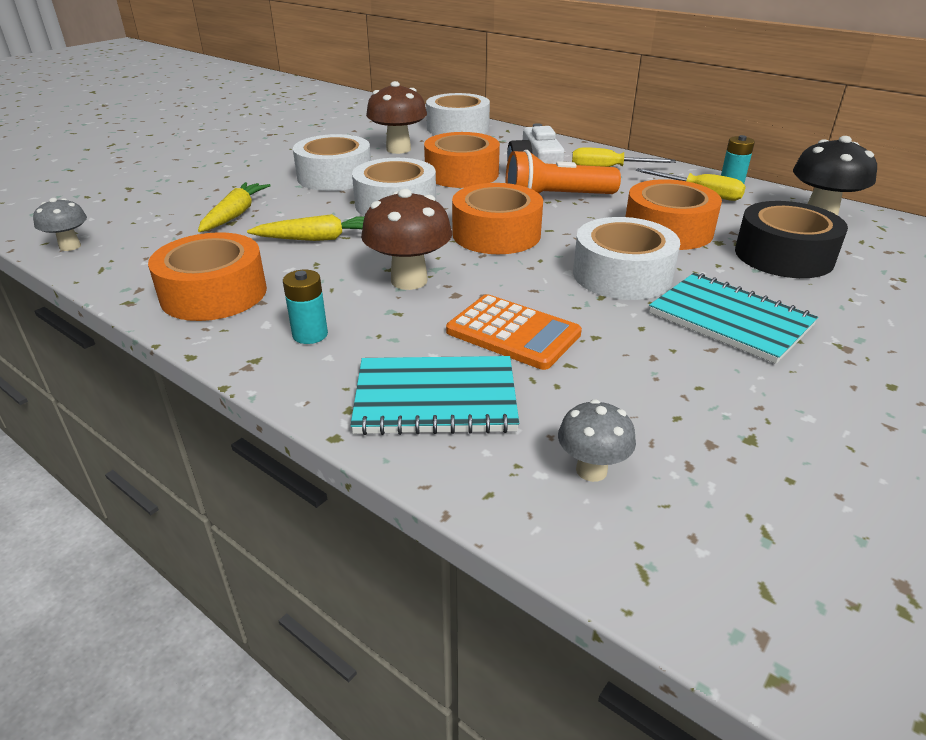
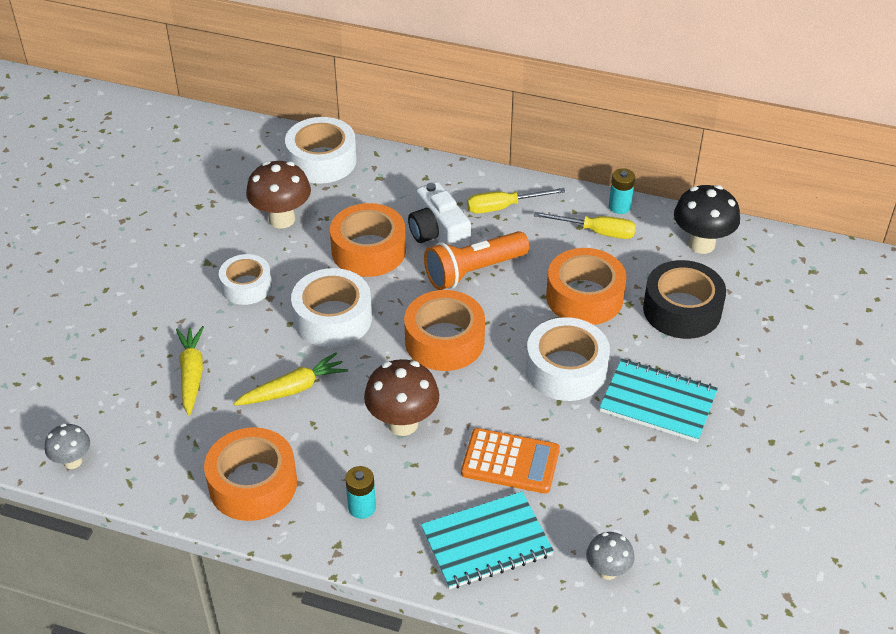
camera: 20 degrees left, 10 degrees up
white tape [293,134,371,191] -> white tape [219,254,272,305], size x0.66

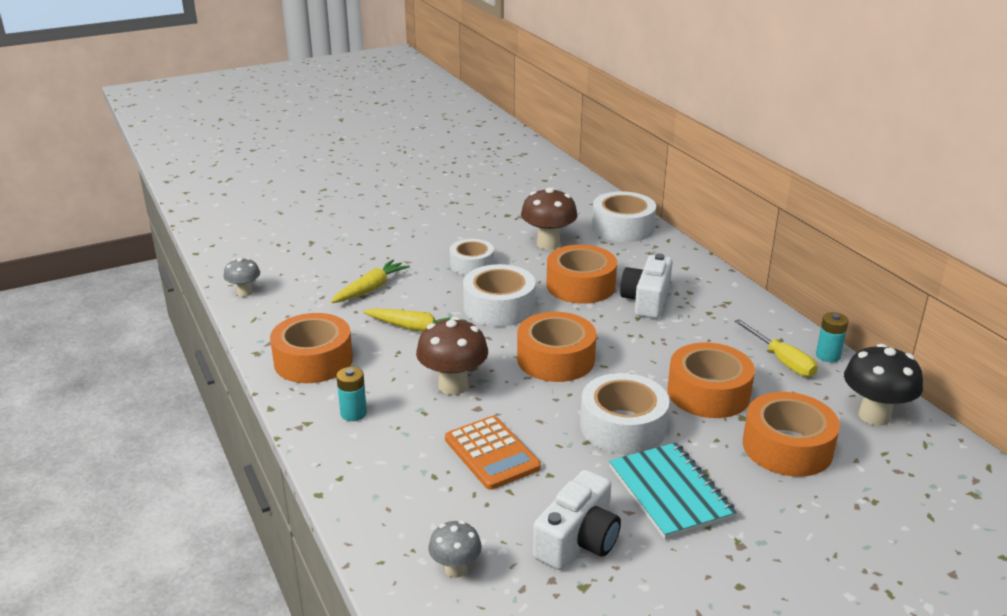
camera: 45 degrees right, 15 degrees down
turquoise notebook [421,492,554,589] -> none
orange flashlight [424,231,529,290] -> none
yellow screwdriver [467,188,565,214] -> none
black tape [643,260,726,339] -> orange tape [743,392,840,477]
none -> white camera [533,470,621,570]

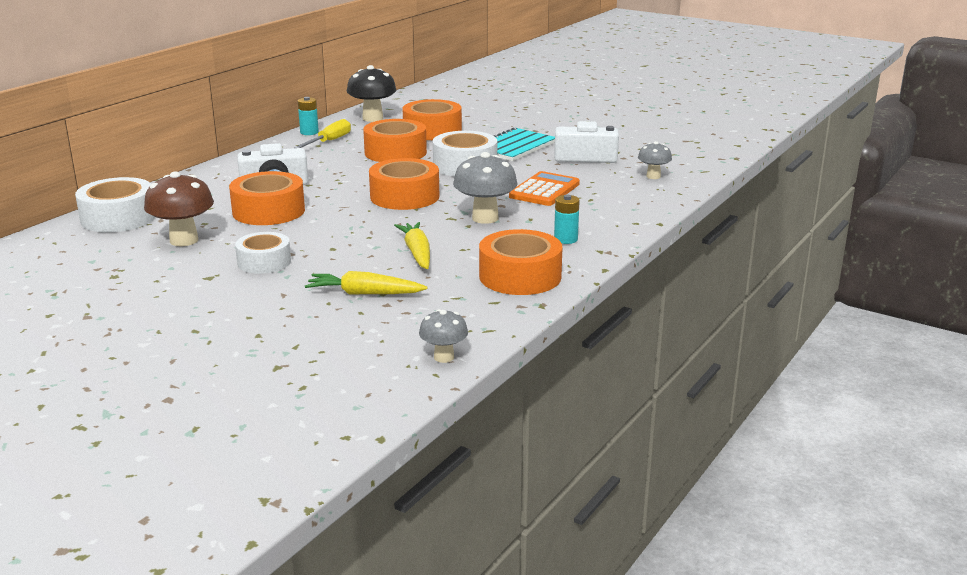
camera: 120 degrees left, 5 degrees down
brown mushroom [416,317,488,395] -> grey mushroom [453,152,518,224]
white tape [463,264,536,327] -> none

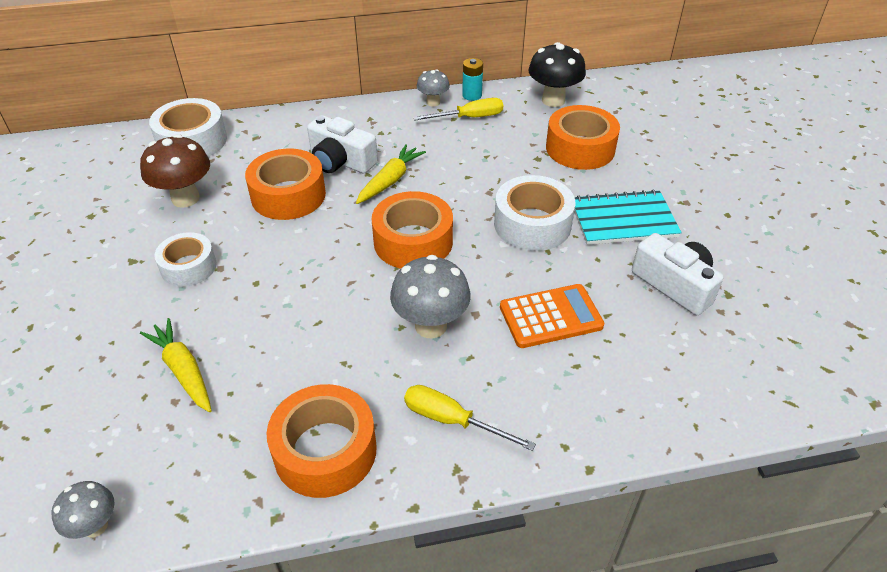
camera: 45 degrees right, 20 degrees up
orange tape [363,119,427,162] -> none
yellow carrot [394,222,430,269] -> yellow carrot moved to [356,144,426,204]
turquoise battery [554,194,580,244] -> yellow screwdriver [404,385,536,451]
grey mushroom [638,141,672,179] -> grey mushroom moved to [417,69,450,107]

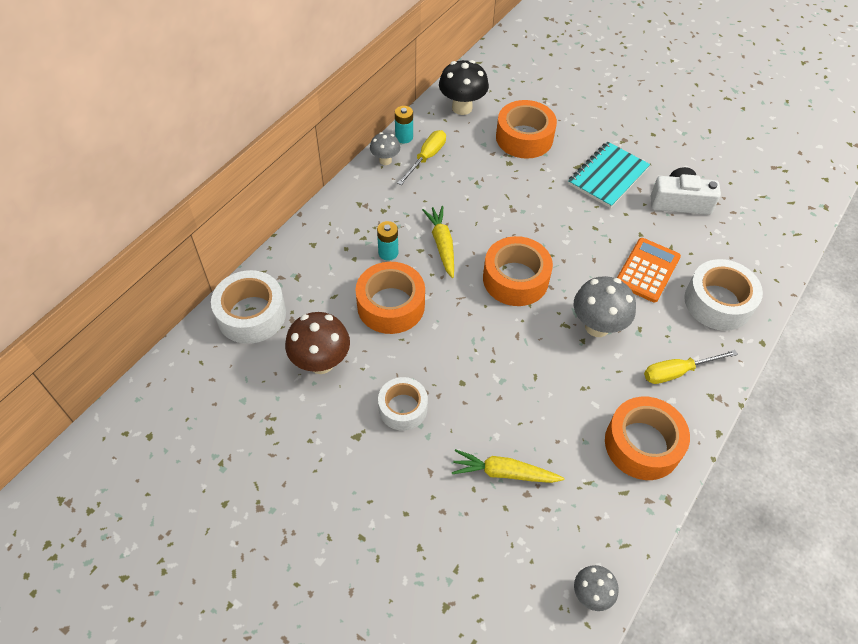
camera: 45 degrees left, 10 degrees up
white camera [307,115,378,173] -> turquoise battery [377,221,398,261]
white tape [494,175,575,251] -> white tape moved to [684,259,763,331]

